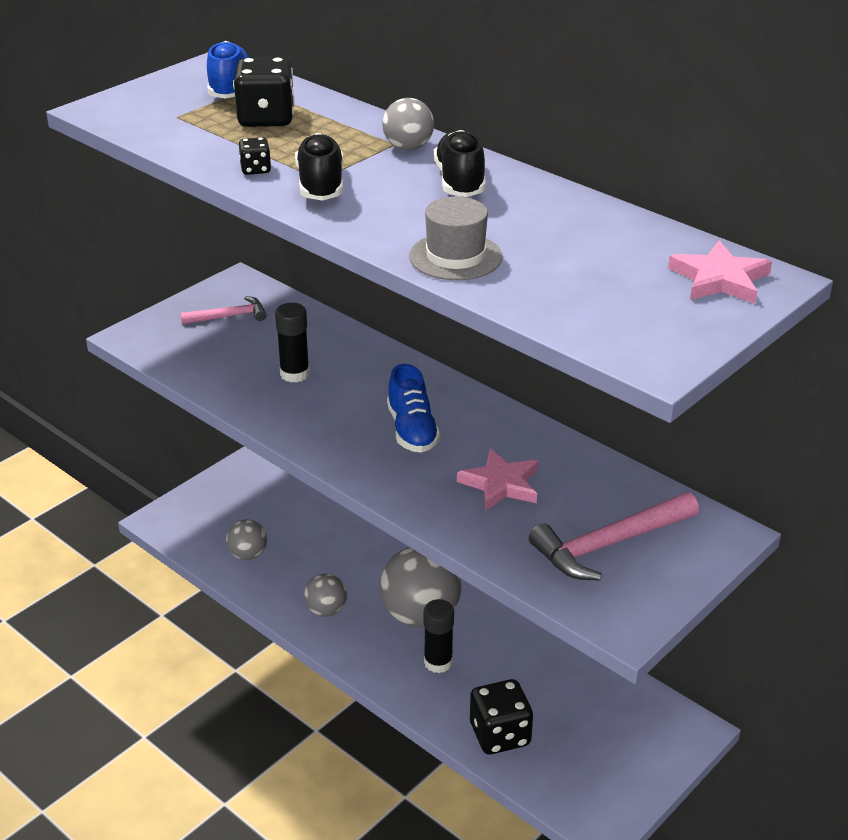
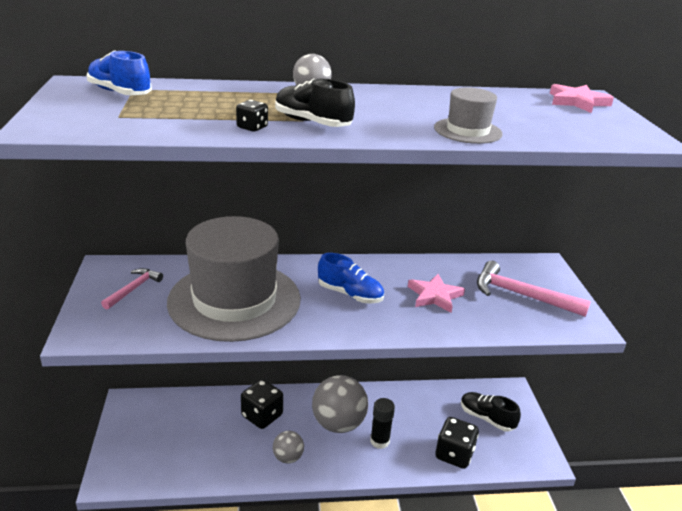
camera: 50 degrees left, 5 degrees down
grey ball [226,519,267,560] -> none
black dice [233,57,295,127] -> black dice moved to [241,379,283,429]
black glue stick [275,303,310,383] -> grey hat [167,216,301,342]
black shoe [434,130,486,197] -> black shoe moved to [461,392,521,432]
pink hammer [529,492,699,580] -> pink hammer turned 105 degrees clockwise [477,261,591,317]

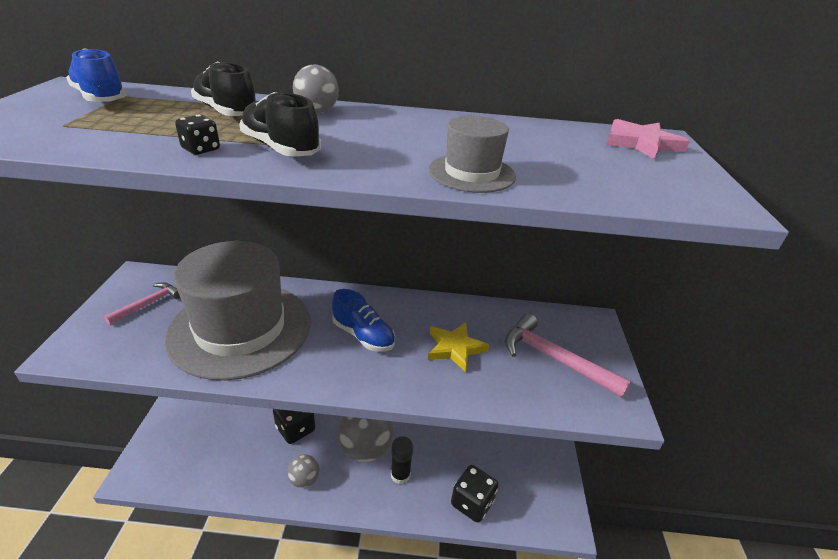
camera: 10 degrees right, 5 degrees up
pink star [408,274,465,313] -> yellow star [428,322,489,372]
black shoe [461,392,521,432] -> black shoe moved to [191,62,256,116]

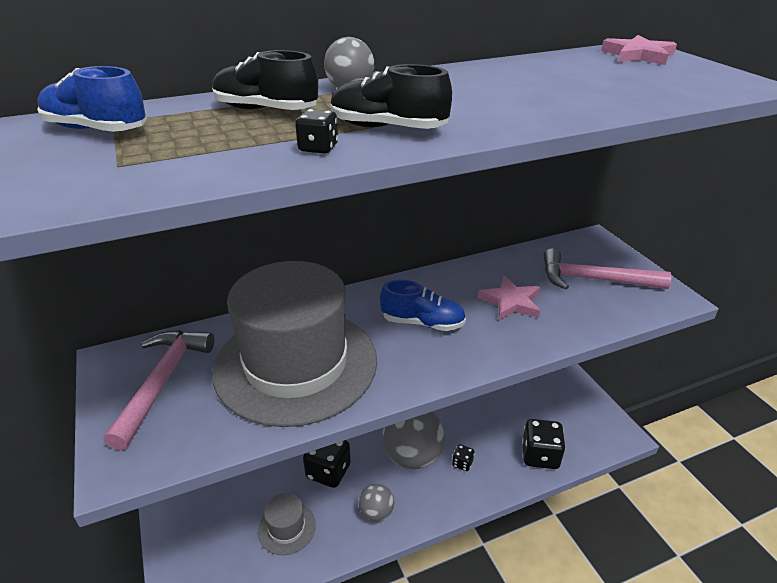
camera: 25 degrees left, 0 degrees up
pink hammer [104,282,180,325] -> pink hammer [104,330,214,450], size x1.69
black glue stick [391,437,413,484] -> black dice [452,444,474,471]
grey hat [428,116,516,193] -> grey hat moved to [258,493,316,555]
yellow star [428,322,489,372] -> pink star [478,276,540,320]

